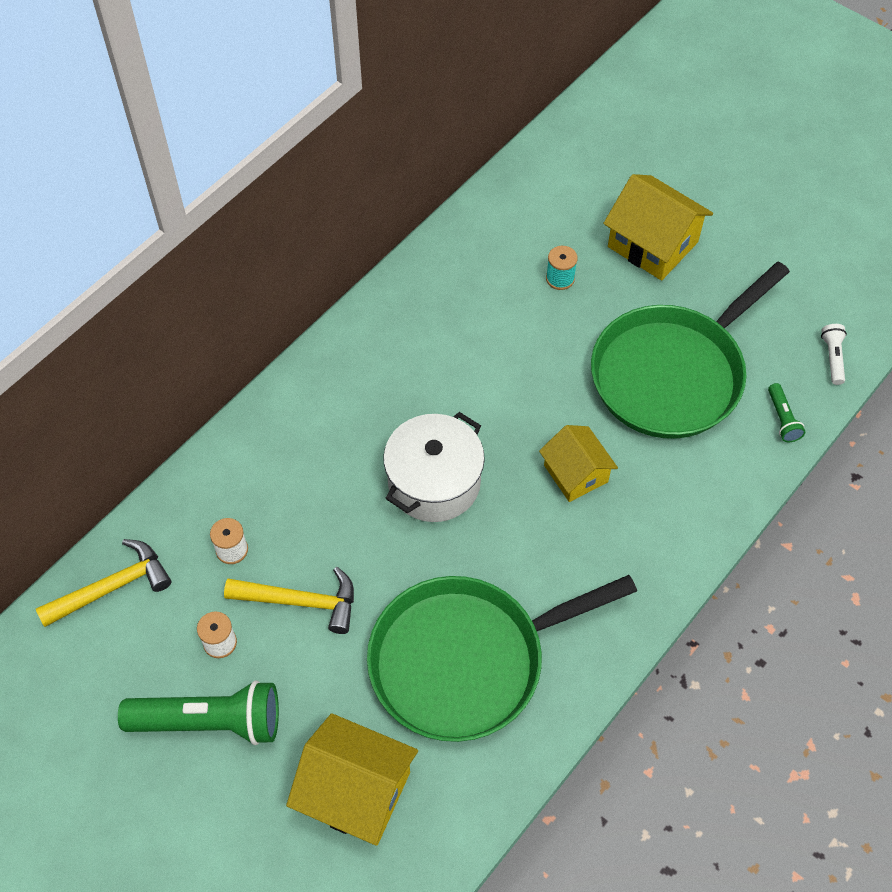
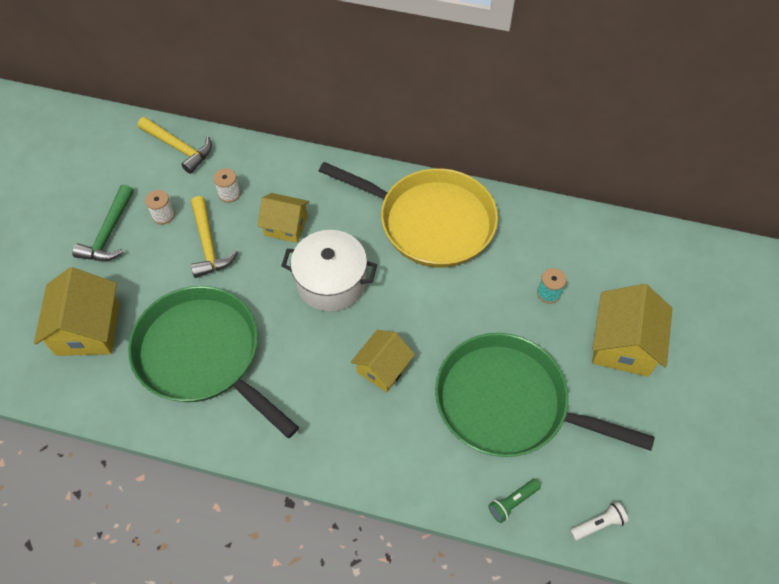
camera: 65 degrees right, 0 degrees up
green flashlight [118,680,279,745] -> green hammer [72,184,134,261]
none -> yellow house [258,193,309,243]
none -> yellow pan [319,162,498,267]

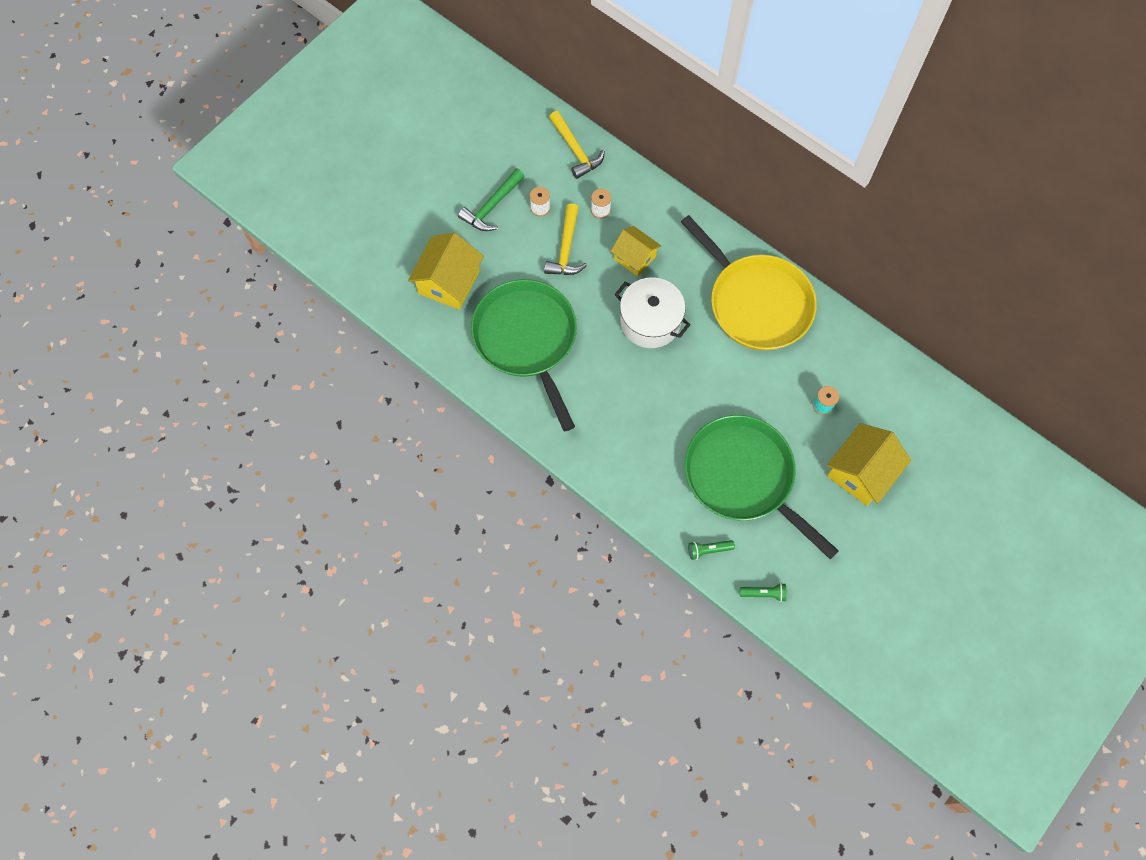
camera: 25 degrees right, 10 degrees up
yellow house [351,330,415,392] -> none
white flashlight [570,502,628,541] -> green flashlight [740,583,787,602]

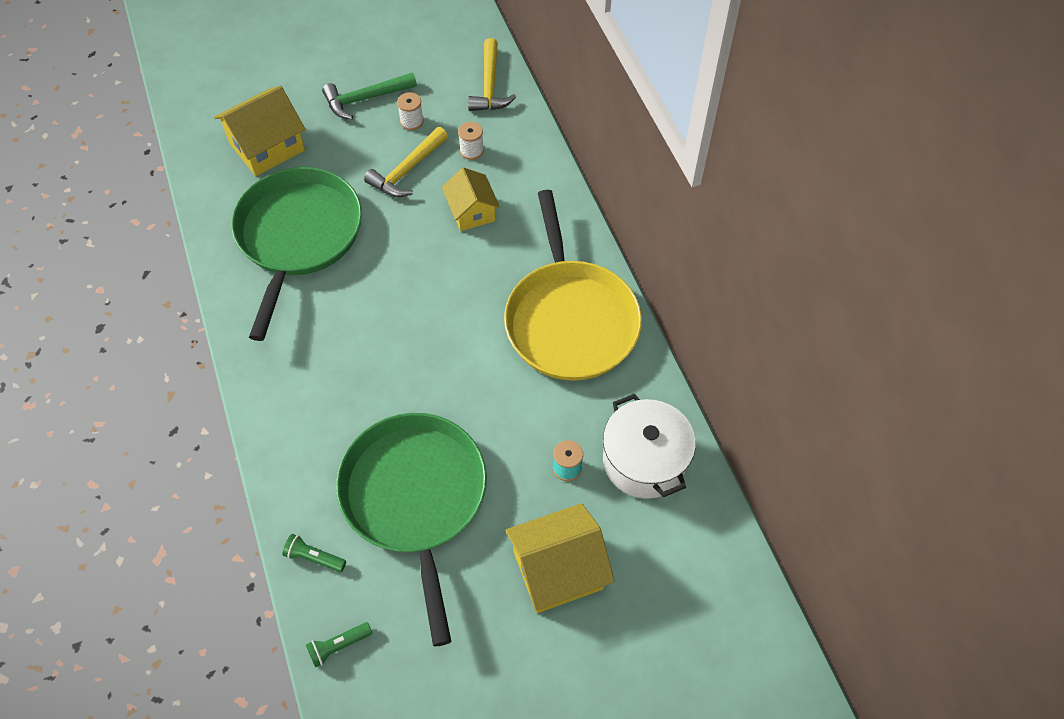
camera: 30 degrees right, 10 degrees down
white pot [615,277,691,348] -> white pot moved to [603,394,696,499]
green flashlight [740,583,787,602] -> green flashlight turned 120 degrees clockwise [306,622,372,667]

